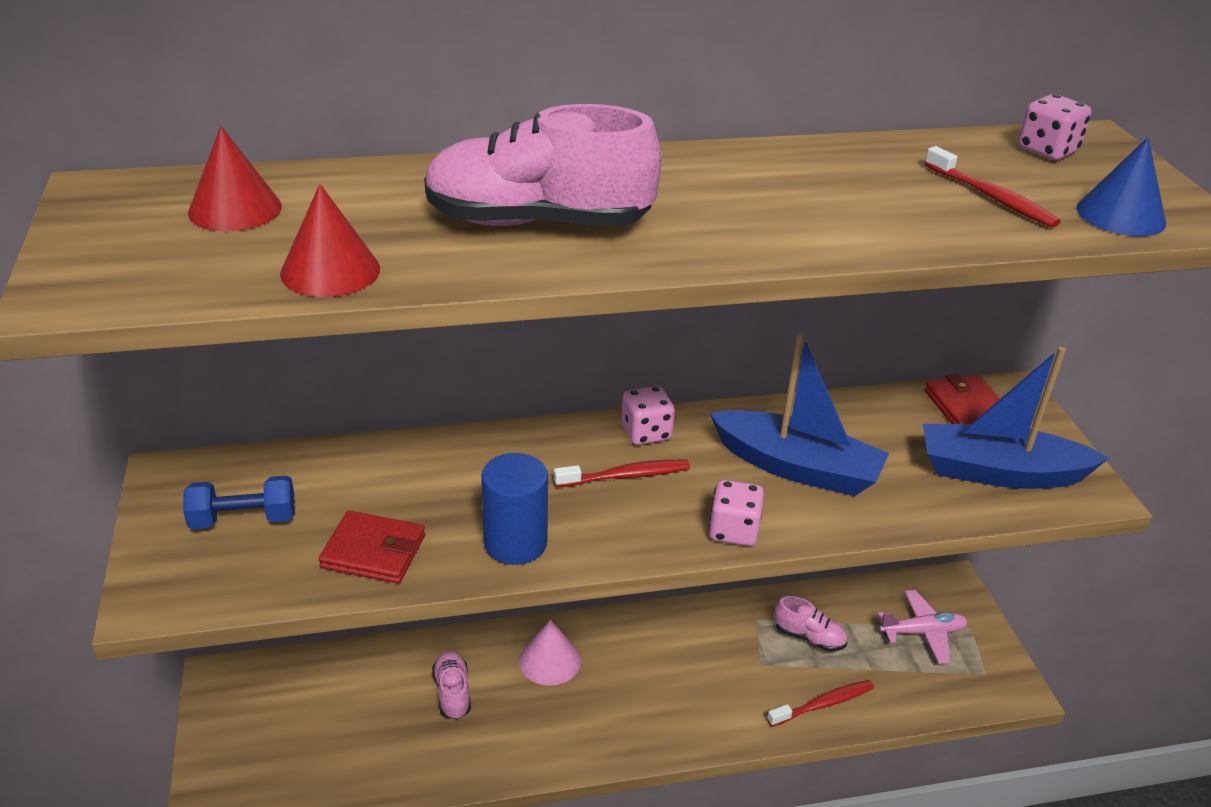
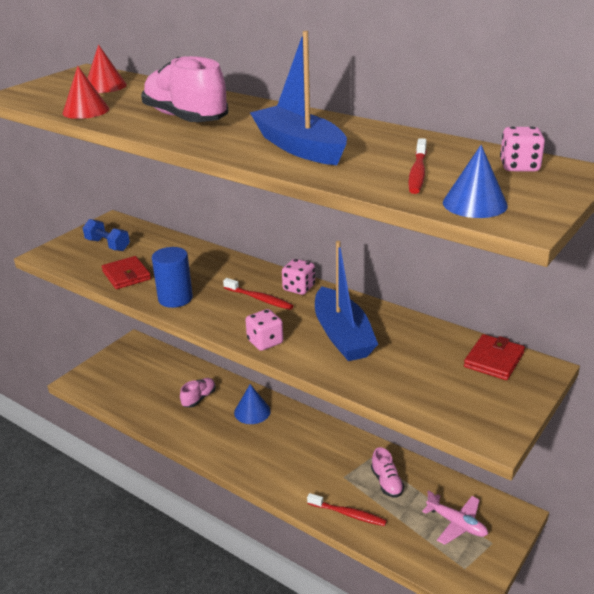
camera: 50 degrees right, 5 degrees down
pink cone [519,620,581,686] -> blue cone [234,384,271,424]
blue boat [923,347,1109,489] -> blue boat moved to [250,31,347,165]

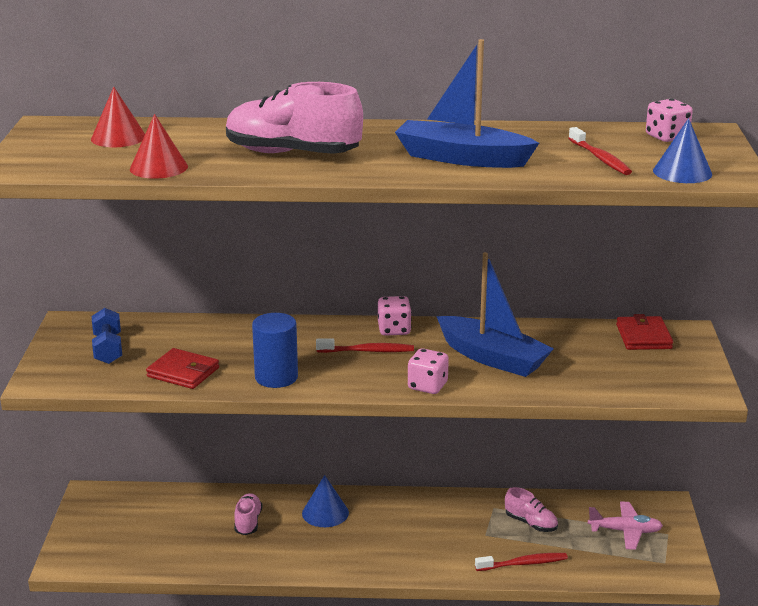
camera: 35 degrees left, 5 degrees down
blue dumbbell [83,219,130,251] -> blue dumbbell turned 75 degrees clockwise [92,308,122,364]

